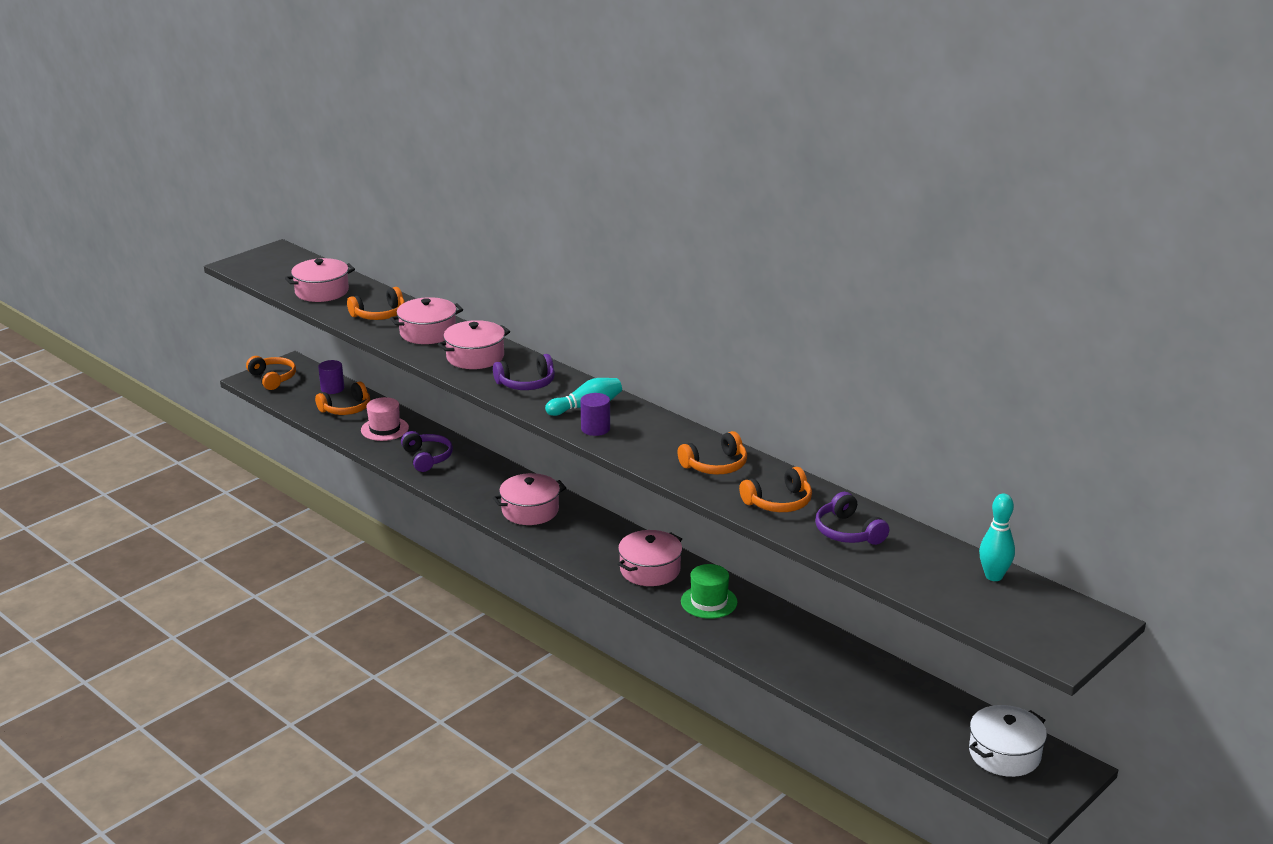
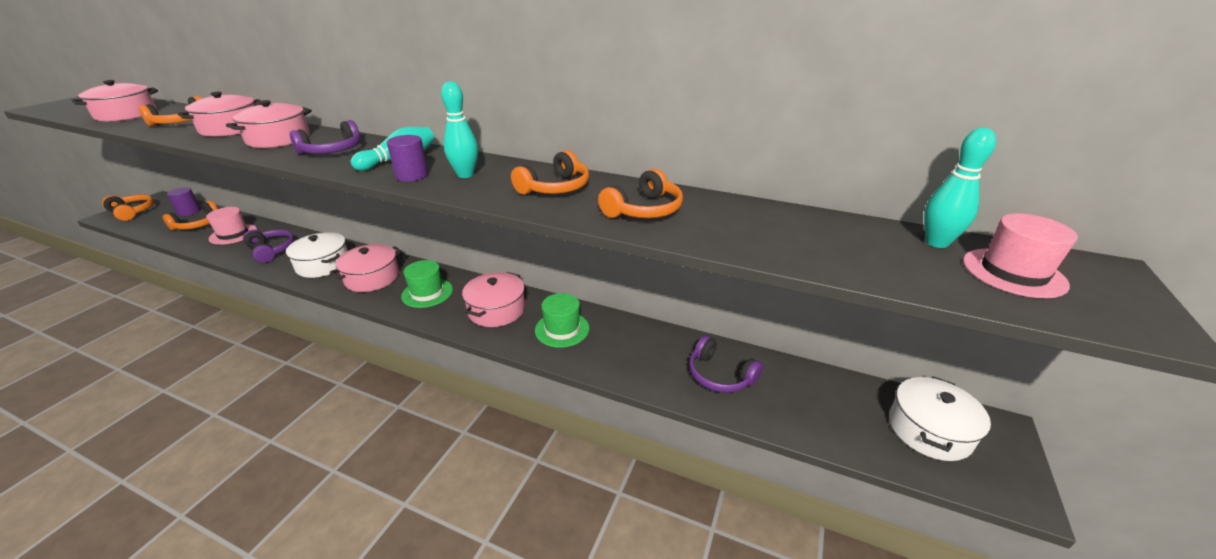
camera: 20 degrees left, 5 degrees up
purple headphones [815,492,889,545] -> purple headphones moved to [689,335,763,393]
none -> white pot [286,232,348,278]
none -> green hat [401,260,453,308]
none -> turquoise bowling pin [441,81,478,178]
none -> pink hat [963,213,1078,298]

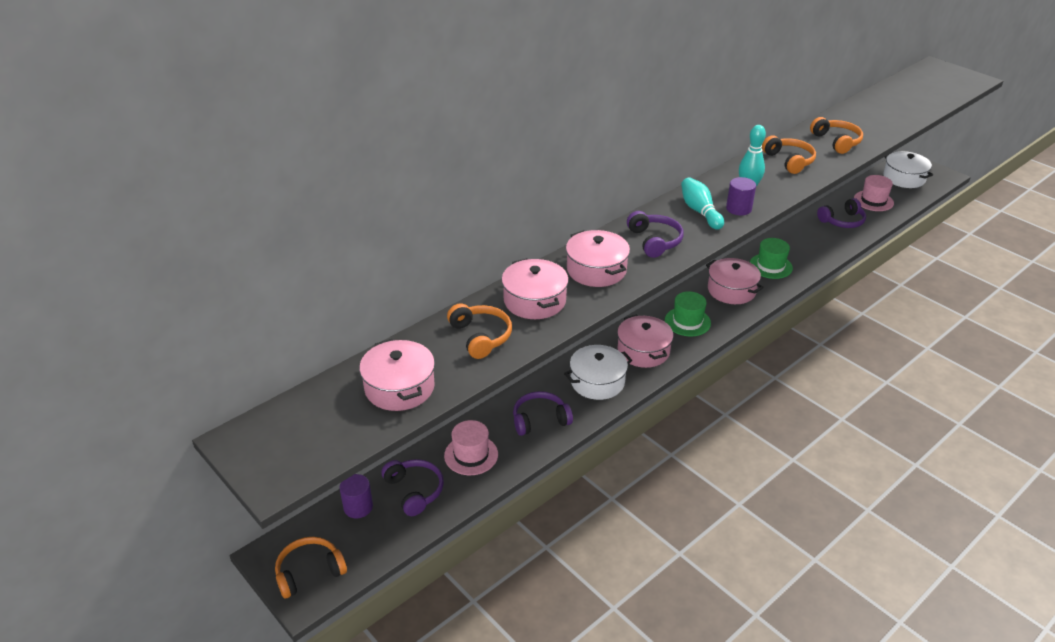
camera: 65 degrees left, 5 degrees up
orange headphones [162,200,218,230] -> purple headphones [381,459,444,516]
turquoise bowling pin [924,128,996,248] -> none
pink hat [963,213,1078,298] -> pink hat moved to [854,175,894,211]

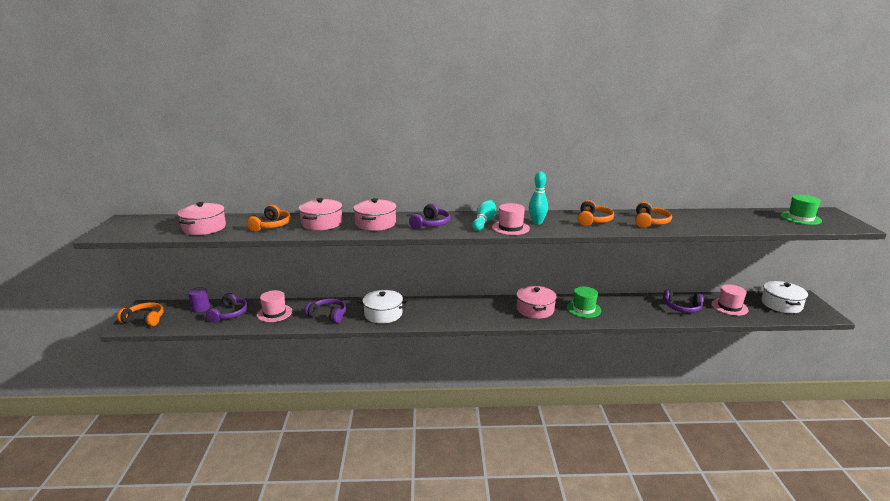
camera: 40 degrees right, 15 degrees down
pink pot [617,315,673,368] -> none
green hat [665,291,711,337] -> green hat moved to [781,195,822,225]
purple cylinder [726,177,756,215] -> pink hat [492,203,530,235]

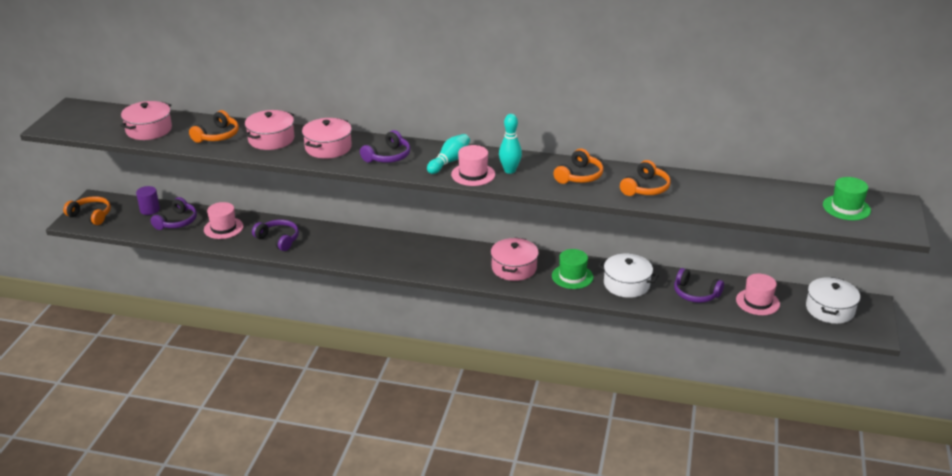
camera: 15 degrees right, 10 degrees up
white pot [358,290,408,324] -> white pot moved to [598,254,659,298]

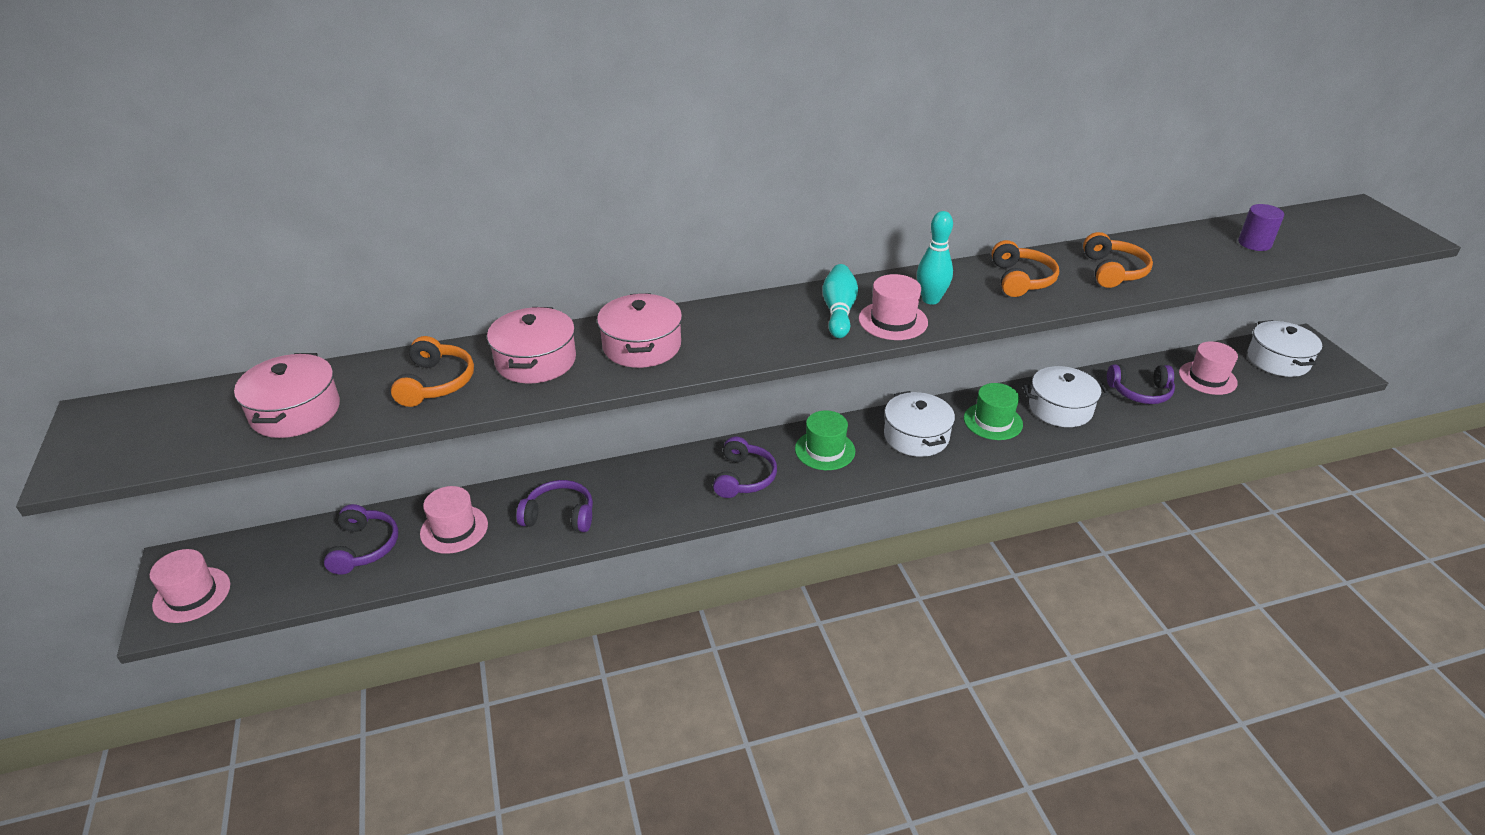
camera: 30 degrees left, 5 degrees up
orange headphones [63,196,111,225] -> pink hat [150,549,230,623]
purple cylinder [136,186,160,215] -> purple cylinder moved to [1238,204,1284,251]
purple headphones [360,130,410,163] -> purple headphones moved to [713,437,777,498]
pink pot [491,238,539,281] -> white pot [884,391,955,457]
green hat [823,177,871,220] -> green hat moved to [795,410,855,470]

